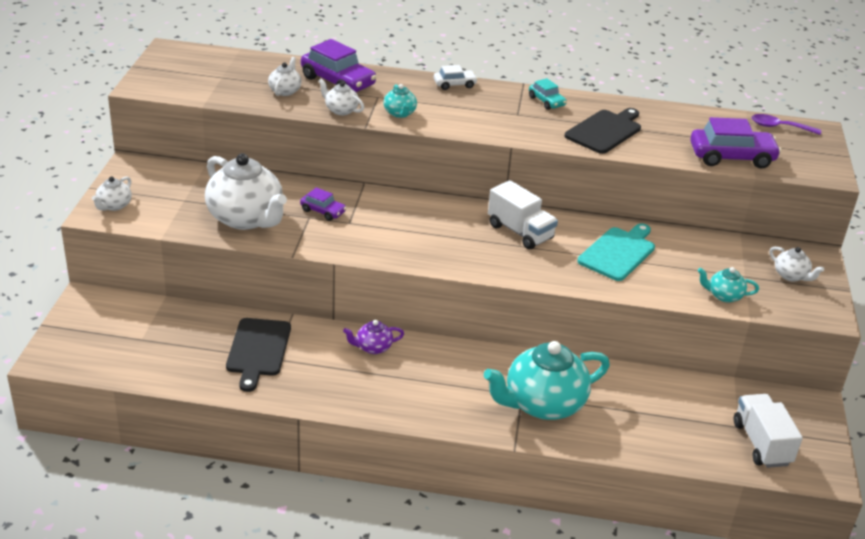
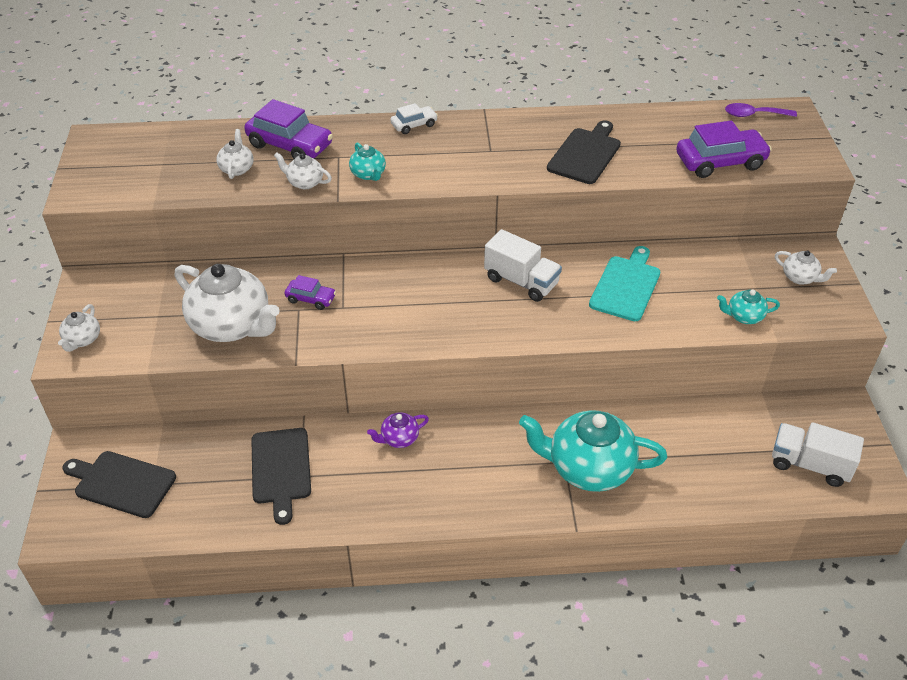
camera: 10 degrees left, 10 degrees up
turquoise teapot [484,341,610,420] -> turquoise teapot turned 45 degrees clockwise [519,410,667,492]
turquoise car [529,78,567,110] -> none
white truck [734,394,803,468] -> white truck turned 45 degrees counterclockwise [772,422,864,487]
none -> black cutting board [63,451,176,518]

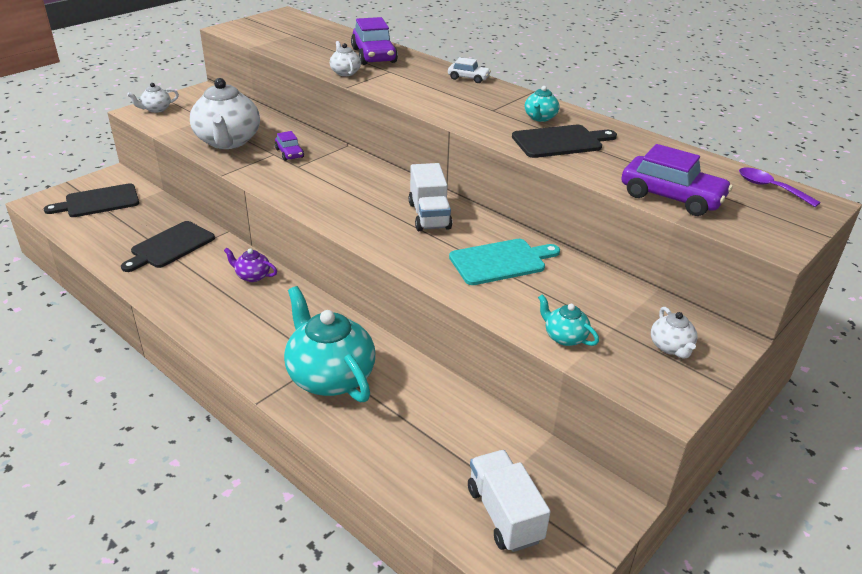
camera: 45 degrees right, 10 degrees down
black cutting board [63,451,176,518] -> black cutting board turned 90 degrees counterclockwise [44,183,139,217]
white teapot [216,129,253,179] -> none
turquoise teapot [349,142,386,181] -> turquoise teapot moved to [525,86,559,122]

